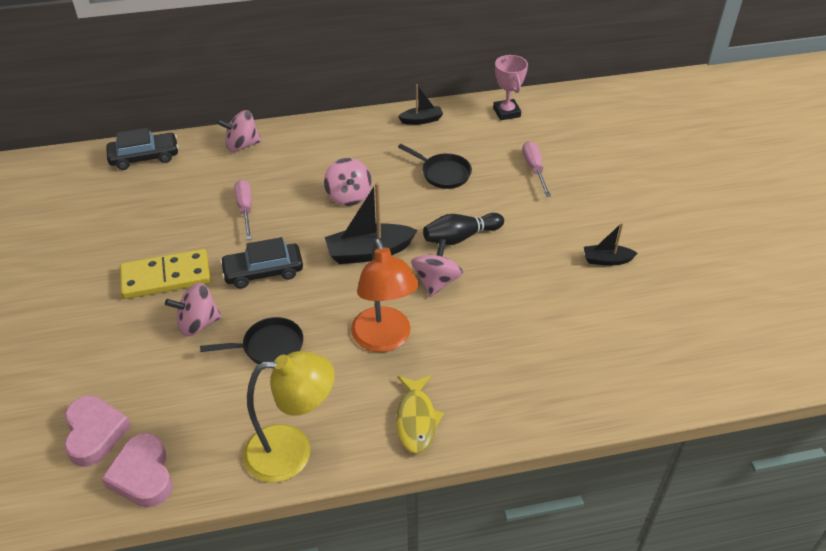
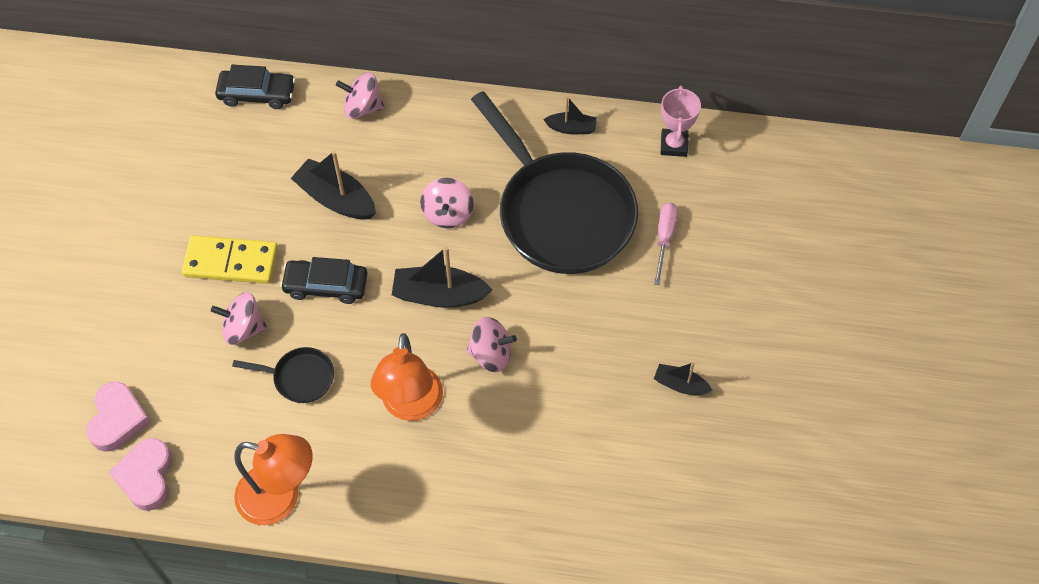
camera: 20 degrees right, 15 degrees up
pink screwdriver [234,180,252,240] -> black boat [291,151,376,219]
yellow lamp [243,351,335,482] -> orange lamp [234,434,313,525]
yellow fish [396,375,444,454] -> none
black pan [398,144,472,189] -> black pan [471,91,638,274], size x2.41
pink spinning top [411,239,463,297] -> pink spinning top turned 60 degrees clockwise [467,317,517,372]
black bowling pin [423,213,504,245] -> none

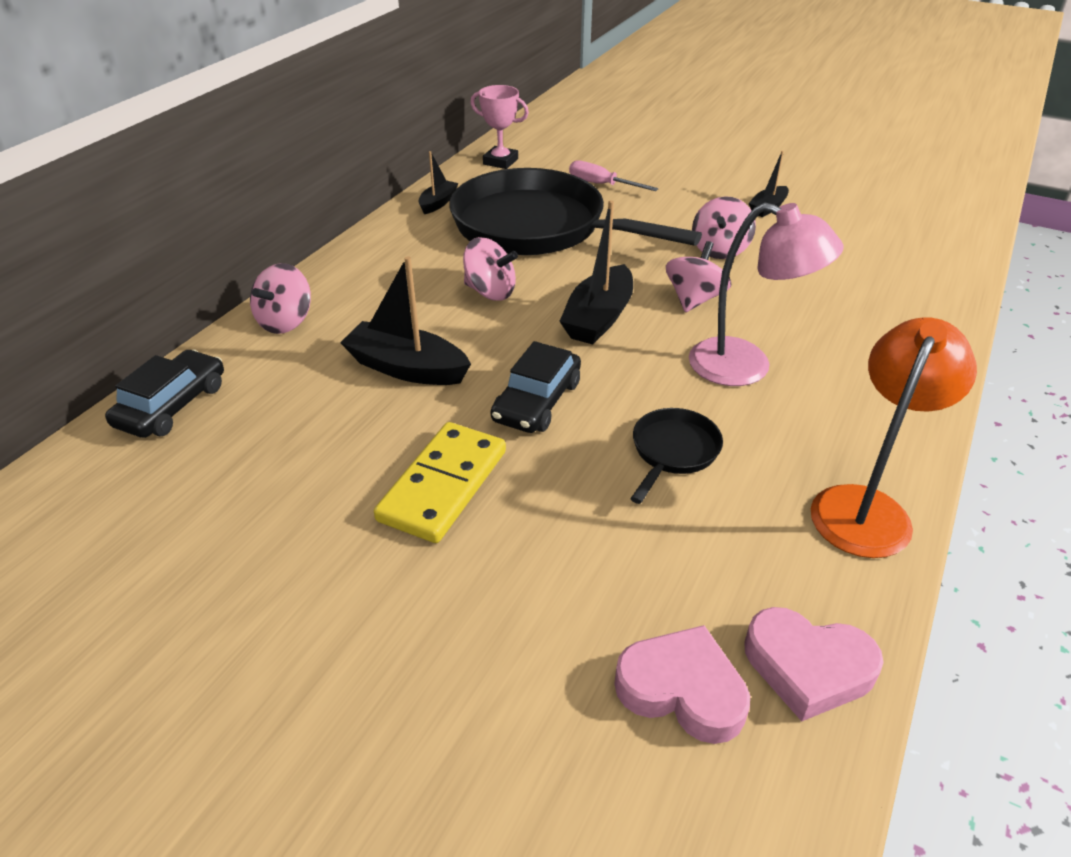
camera: 70 degrees left, 20 degrees down
pink spinning top [211,292,268,345] -> pink spinning top moved to [692,196,756,259]
black boat [291,151,376,219] -> black boat turned 60 degrees clockwise [340,256,471,385]
orange lamp [371,333,443,421] -> pink lamp [689,203,843,386]
black pan [471,91,638,274] -> black pan turned 135 degrees counterclockwise [449,168,702,255]

